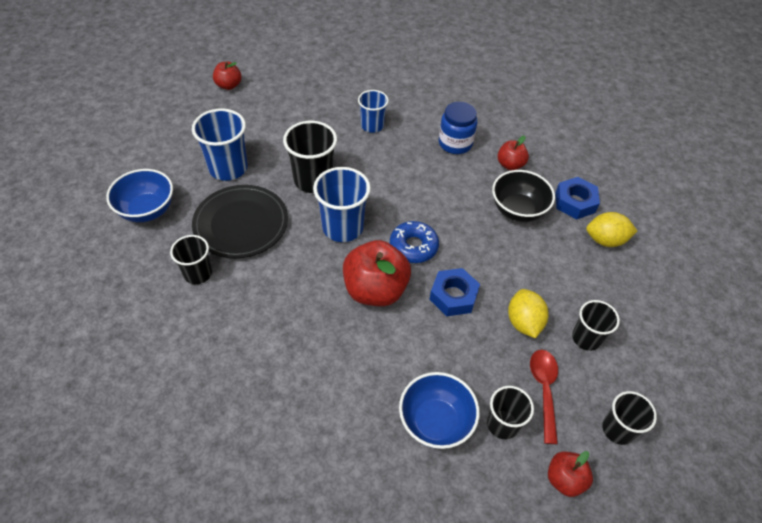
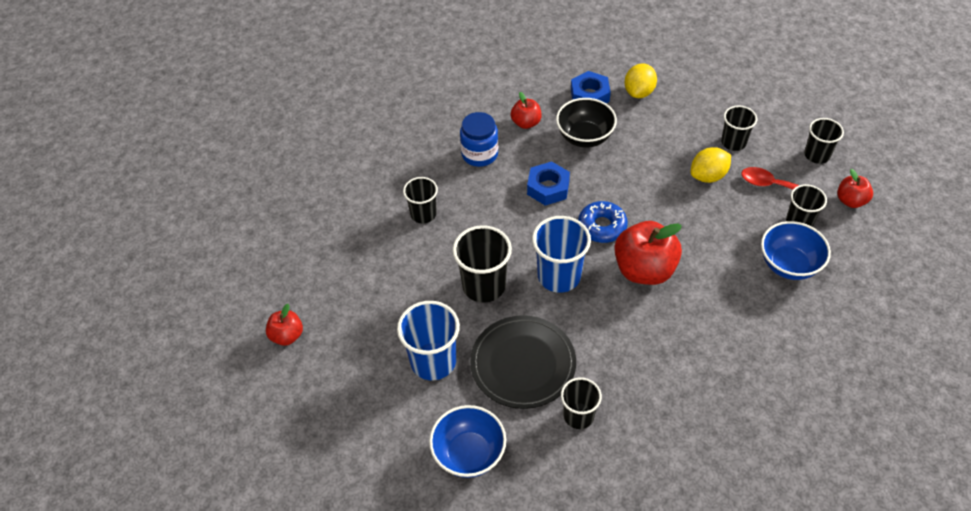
camera: 65 degrees left, 0 degrees up
blue cup [358,90,389,133] -> black cup [403,177,438,223]
blue nut [429,268,480,316] -> blue nut moved to [527,161,570,206]
yellow lemon [508,289,549,338] -> yellow lemon turned 45 degrees counterclockwise [691,147,731,183]

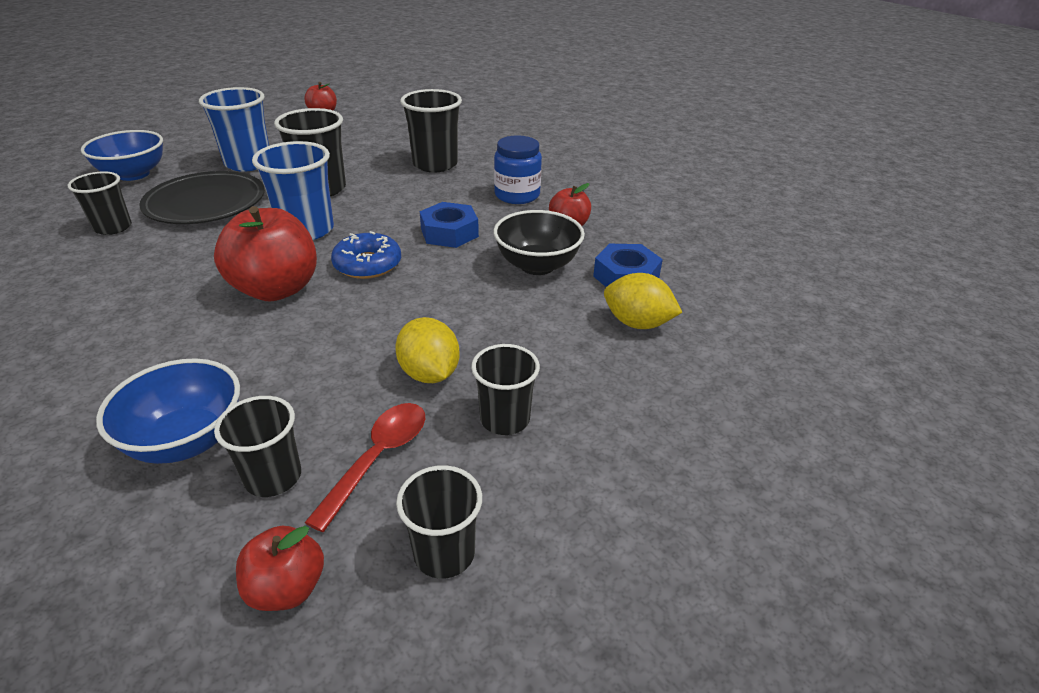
camera: 90 degrees right, 15 degrees down
black cup [403,177,438,223] -> black cup [400,89,462,172], size x1.57

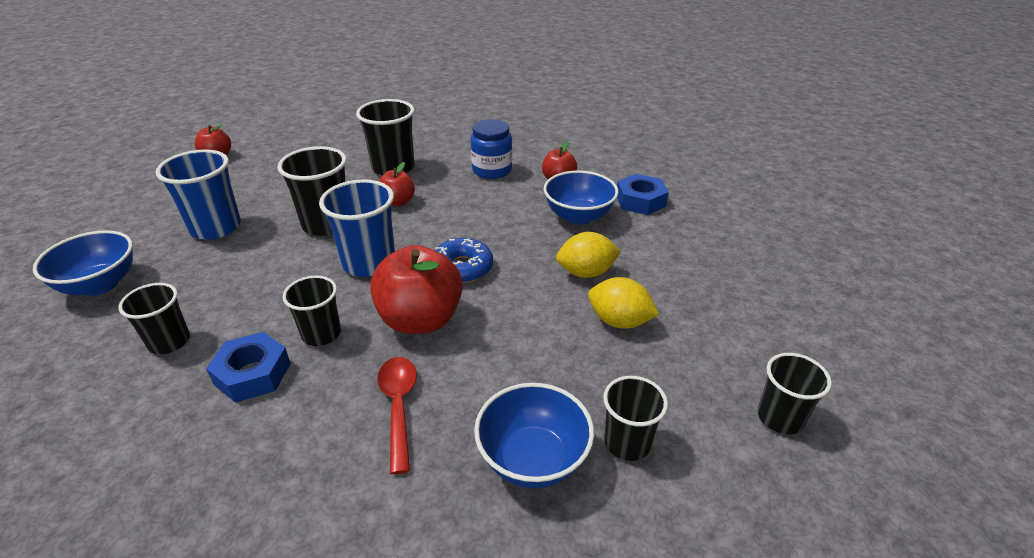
camera: 35 degrees left, 0 degrees up
black plate [139,171,265,224] -> none
red apple [236,525,324,611] -> red apple moved to [379,162,415,206]
red spoon [304,403,425,532] -> red spoon moved to [377,357,417,474]
blue nut [420,202,479,248] -> blue nut moved to [206,332,291,403]
black cup [471,344,540,435] -> black cup moved to [283,276,341,346]
black bowl [494,210,585,275] -> blue bowl [544,170,618,225]
yellow lemon [604,273,682,329] -> yellow lemon moved to [556,232,621,278]

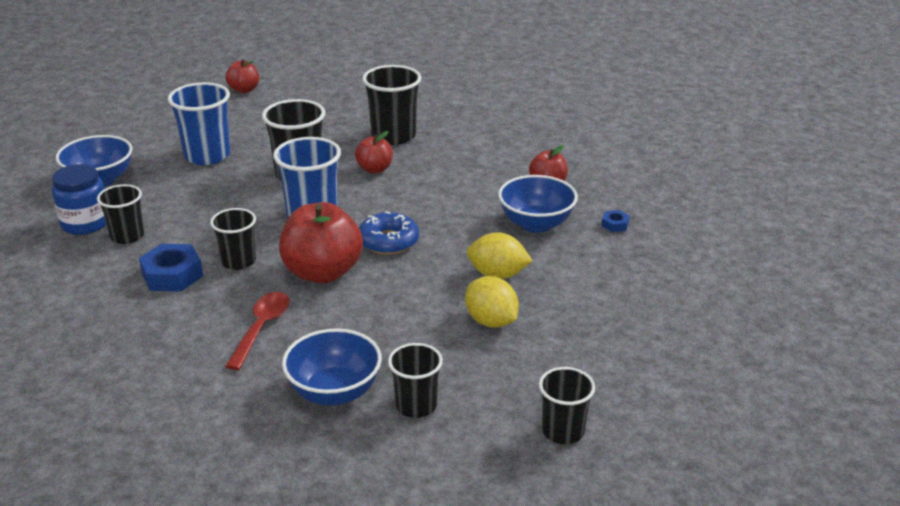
camera: 25 degrees right, 5 degrees down
blue jar [471,119,512,179] -> blue jar moved to [52,164,107,235]
blue nut [617,174,669,215] -> blue nut [601,210,630,232], size x0.50

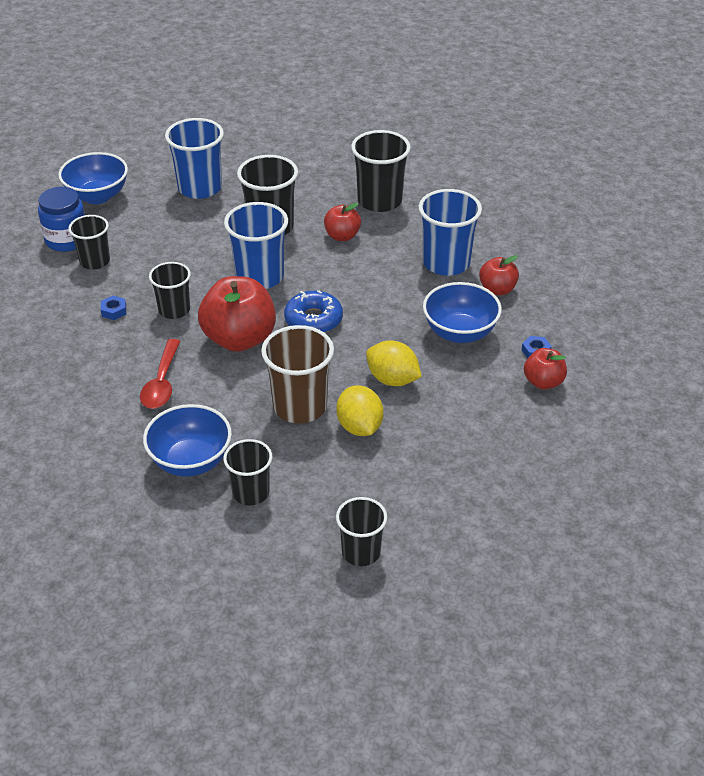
camera: 20 degrees right, 10 degrees up
blue nut [139,244,203,292] -> blue nut [101,296,126,320], size x0.50
red spoon [225,292,290,370] -> red spoon turned 150 degrees clockwise [140,339,180,409]
red apple [226,59,259,93] -> red apple moved to [524,348,567,390]
none -> brown cup [261,325,334,423]
none -> blue cup [419,189,482,276]

